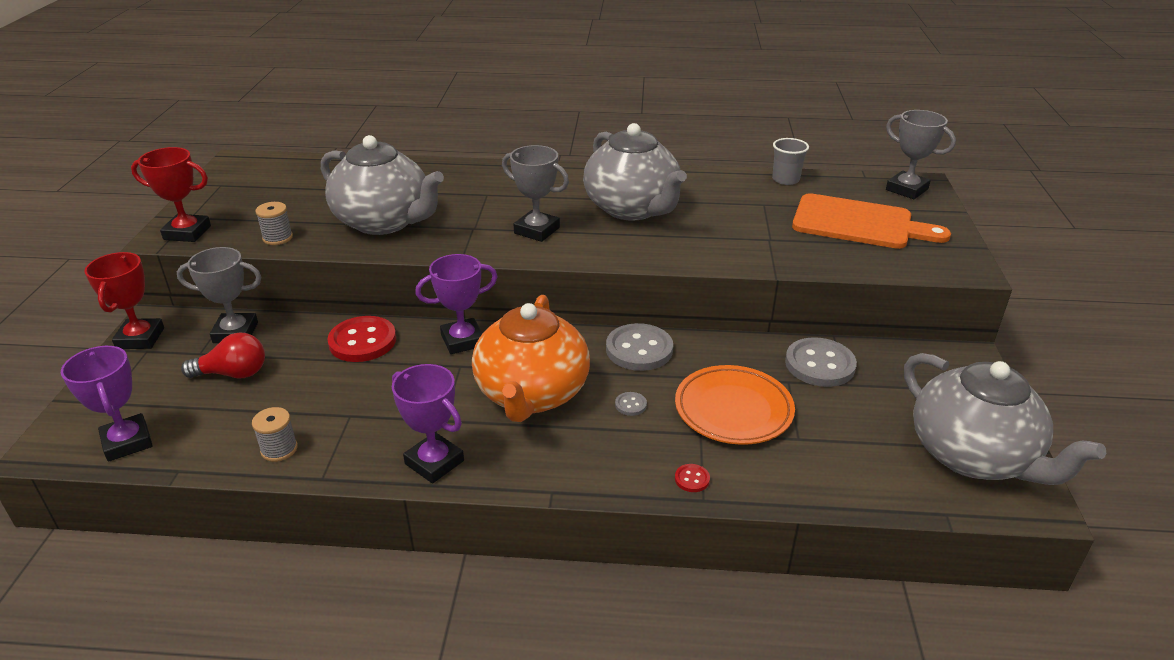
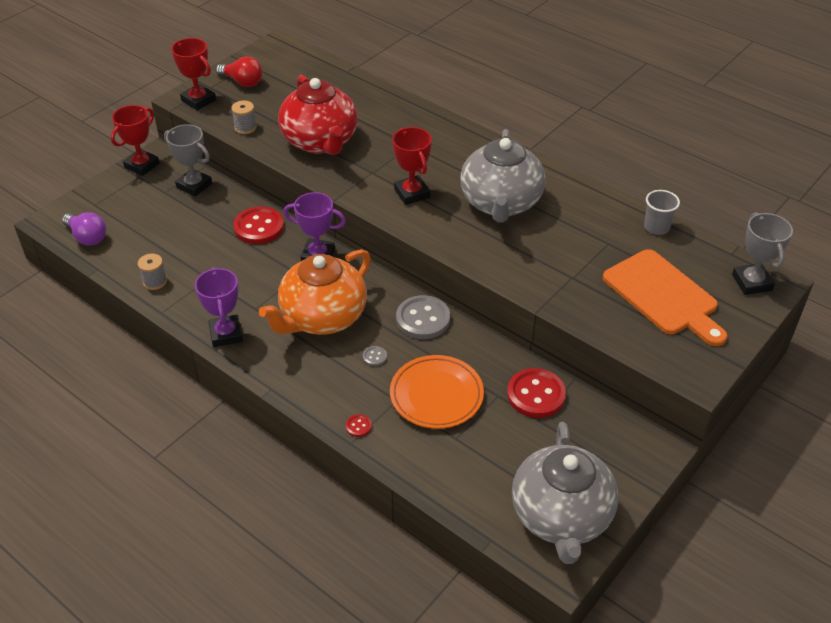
camera: 35 degrees right, 10 degrees up
purple trophy [61,346,153,462] -> purple light bulb [62,212,106,246]
red light bulb [181,332,265,378] -> red light bulb moved to [216,56,262,87]
grey teapot [321,135,444,235] -> red teapot [278,75,358,155]
grey trophy [502,145,569,242] -> red trophy [392,127,432,205]
grey button [785,337,857,387] -> red button [507,368,566,418]

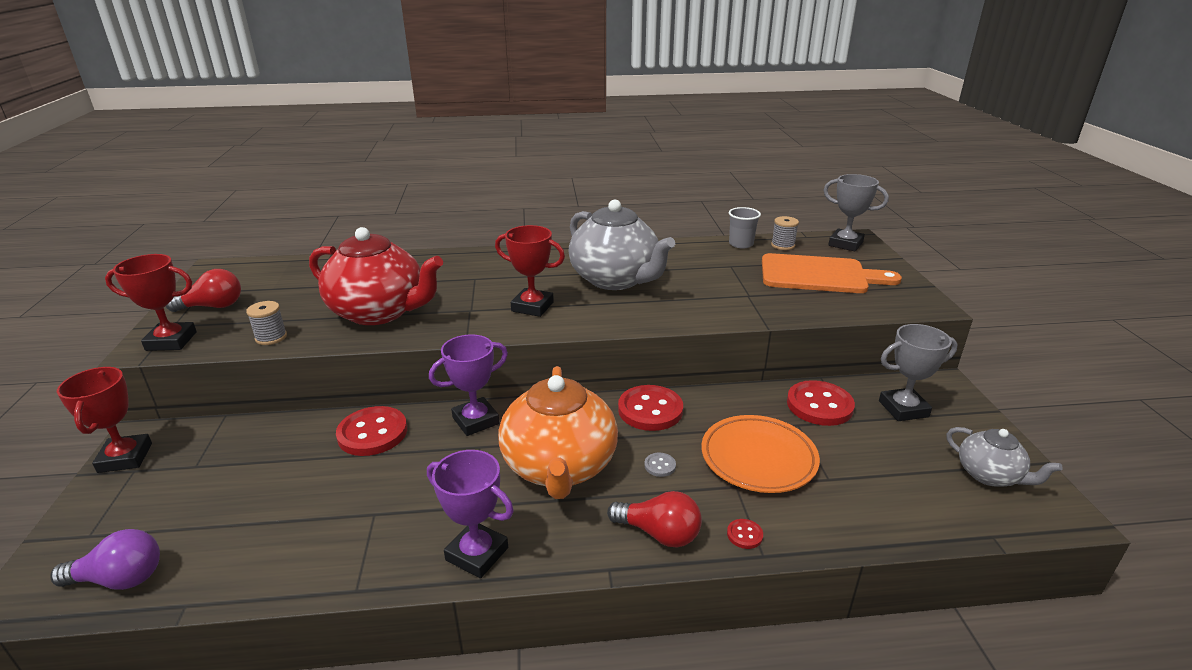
camera: 45 degrees left, 15 degrees down
grey spool [138,254,167,290] -> grey spool moved to [771,216,799,250]
grey trophy [164,124,212,197] -> grey trophy moved to [879,324,958,421]
grey button [396,295,450,339] -> red button [618,385,683,431]
grey teapot [512,422,618,564] -> grey teapot [946,427,1063,486], size x0.52
none -> red light bulb [607,491,702,548]

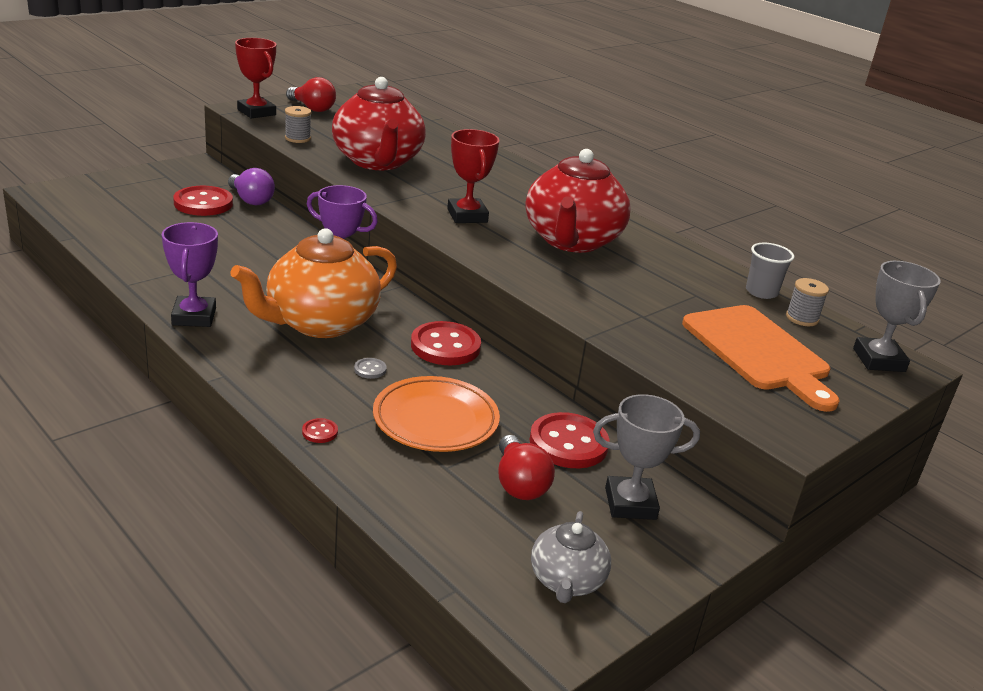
camera: 50 degrees right, 0 degrees up
purple light bulb [50,529,160,590] -> purple light bulb moved to [228,168,275,205]
red trophy [57,367,152,473] -> none
red button [336,406,407,456] -> red button moved to [173,186,233,216]
grey teapot [569,199,675,290] -> red teapot [526,149,630,253]
red light bulb [607,491,702,548] -> red light bulb moved to [498,435,555,500]
grey trophy [879,324,958,421] -> grey trophy turned 45 degrees counterclockwise [593,394,700,520]

